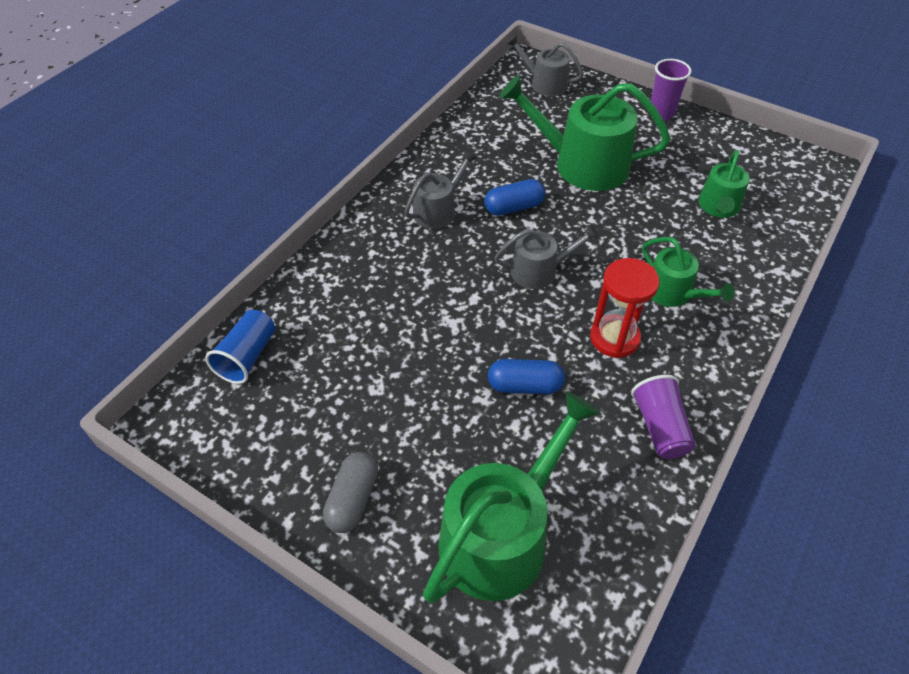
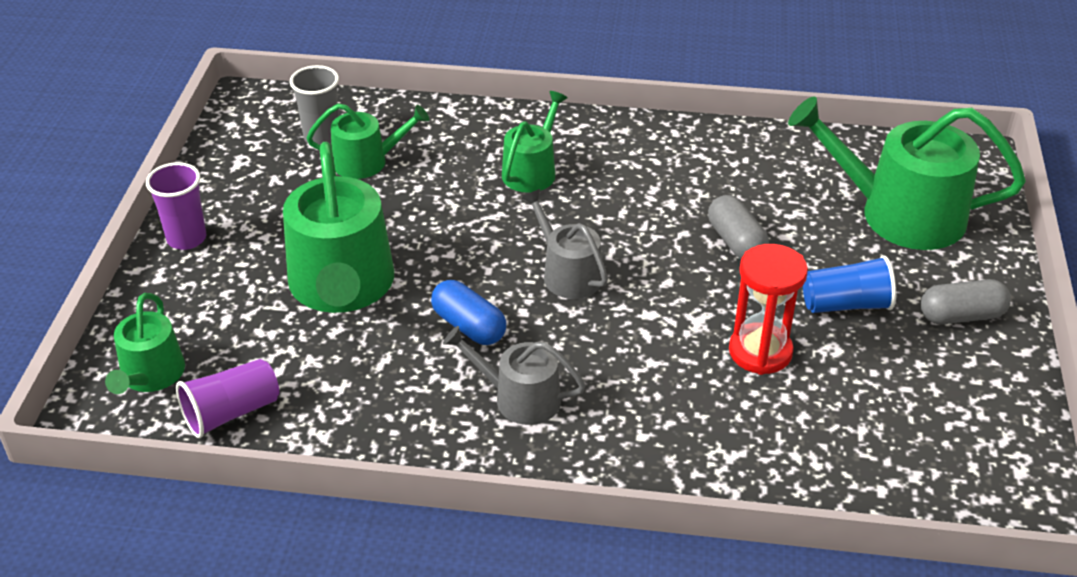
camera: 115 degrees left, 10 degrees down
blue cup [205,310,276,384] -> blue cup moved to [803,255,896,313]
blue capsule [488,359,565,394] -> grey capsule [708,195,769,259]
grey watering can [507,35,584,96] -> green watering can [105,293,185,394]
red hourglass [590,258,659,358] -> red hourglass moved to [729,244,808,375]
purple cup [631,375,695,459] -> purple cup moved to [176,359,279,438]
none -> grey cup [290,65,339,145]

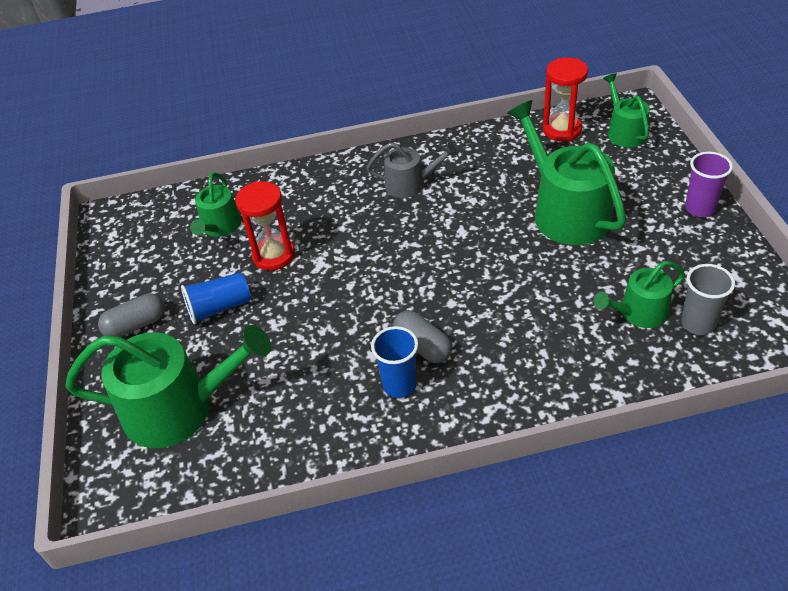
camera: 165 degrees right, 5 degrees up
purple cup [176,359,279,438] -> red hourglass [543,57,588,141]
blue capsule [431,280,506,345] -> none
green watering can [502,91,567,193] -> green watering can moved to [190,172,241,237]
grey watering can [521,189,608,299] -> none
grey capsule [708,195,769,259] -> grey capsule moved to [393,310,452,363]
none -> blue cup [371,326,418,398]

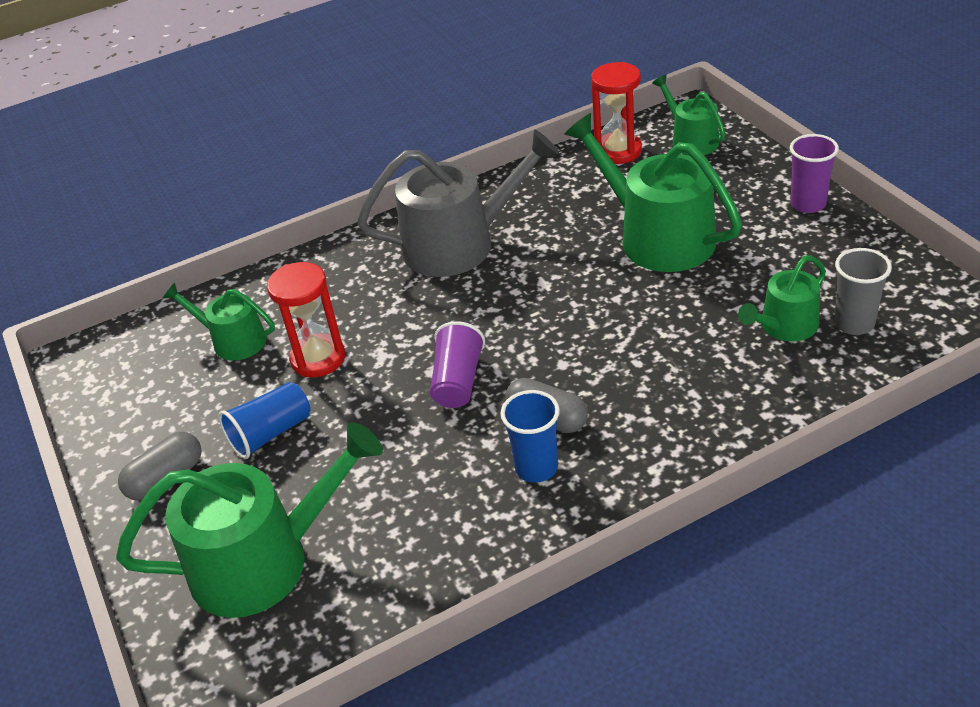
camera: 15 degrees left, 5 degrees down
green watering can [190,172,241,237] -> green watering can turned 120 degrees clockwise [163,283,275,361]
grey watering can [366,142,458,198] -> grey watering can [357,129,559,277], size x1.81
none -> purple cup [430,321,485,408]

